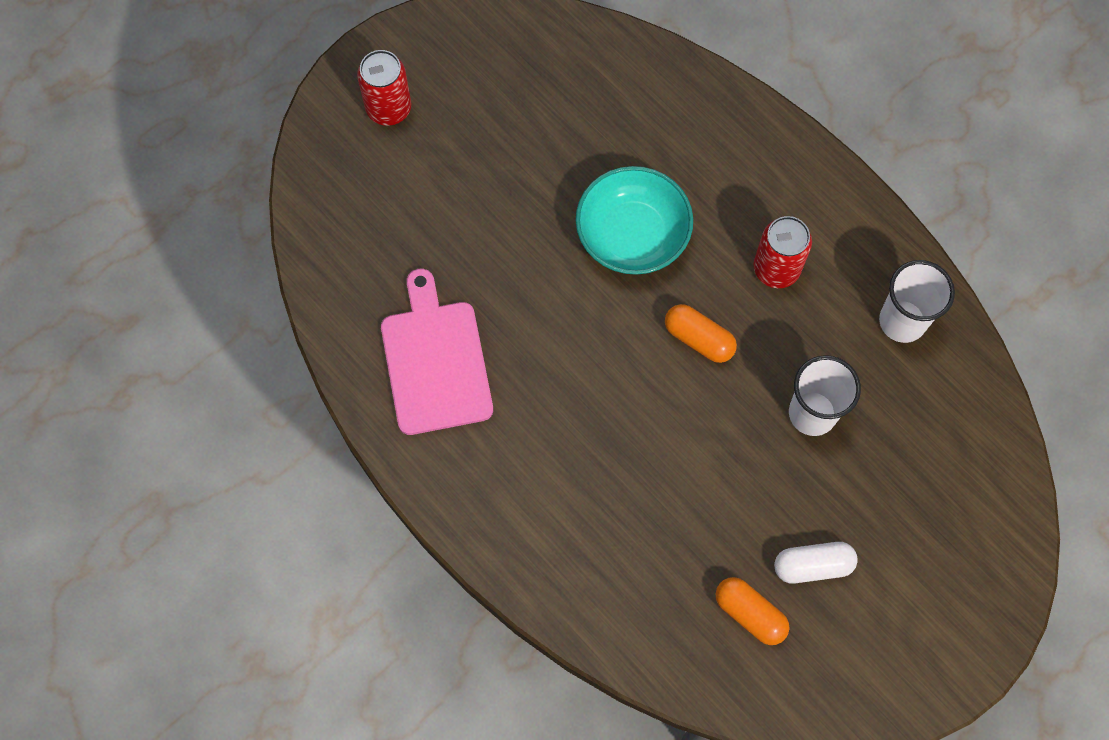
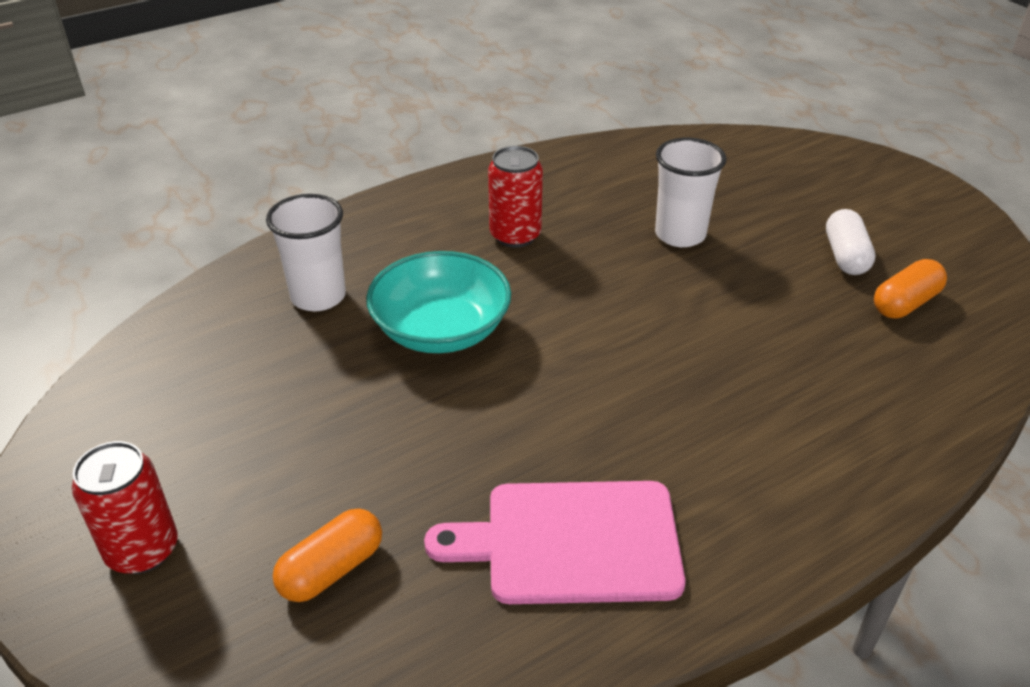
camera: 80 degrees left, 30 degrees down
orange capsule [665,304,737,363] -> orange capsule moved to [273,509,382,602]
white cup [879,260,955,343] -> white cup moved to [266,194,346,311]

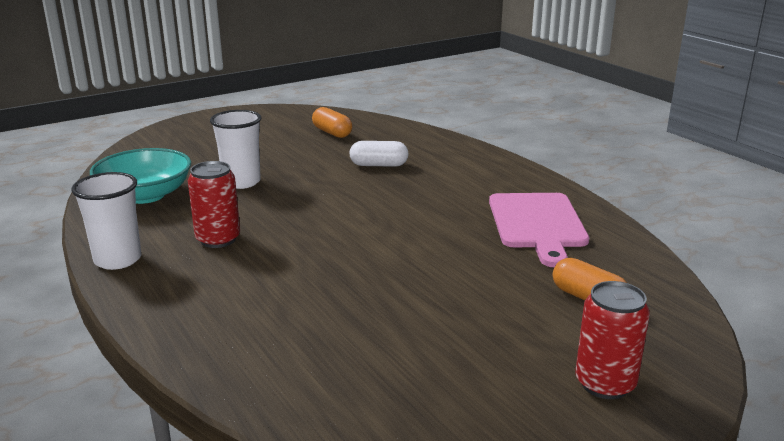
camera: 90 degrees left, 15 degrees down
white cup [266,194,346,311] -> white cup moved to [71,172,142,270]
turquoise bowl [366,251,511,353] -> turquoise bowl moved to [90,148,191,204]
white capsule [826,209,875,275] -> white capsule moved to [349,141,408,167]

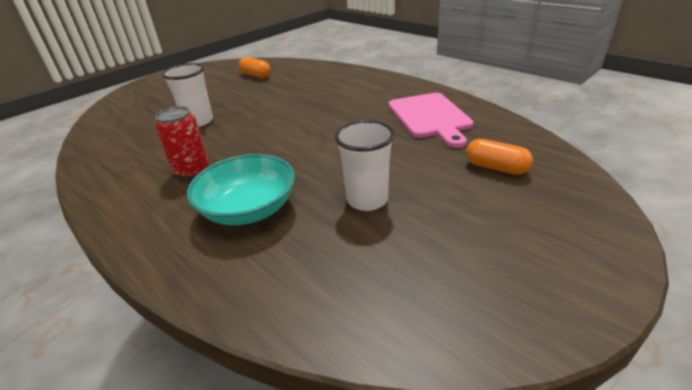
camera: 10 degrees left, 10 degrees up
white cup [71,172,142,270] -> white cup moved to [335,120,395,211]
turquoise bowl [90,148,191,204] -> turquoise bowl moved to [187,154,295,225]
white capsule [349,141,408,167] -> none
red can [575,281,650,399] -> none

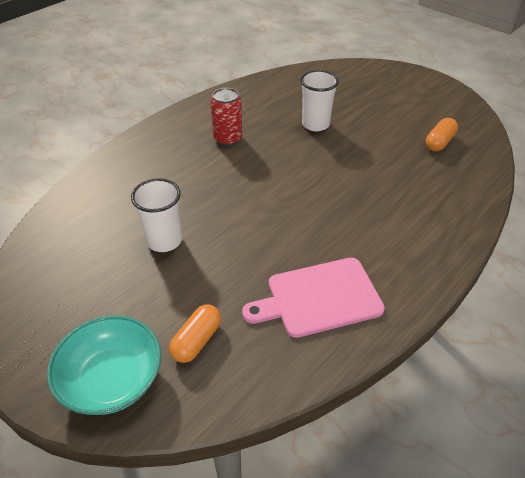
camera: 85 degrees right, 10 degrees up
turquoise bowl [187,154,295,225] -> turquoise bowl moved to [47,315,161,415]

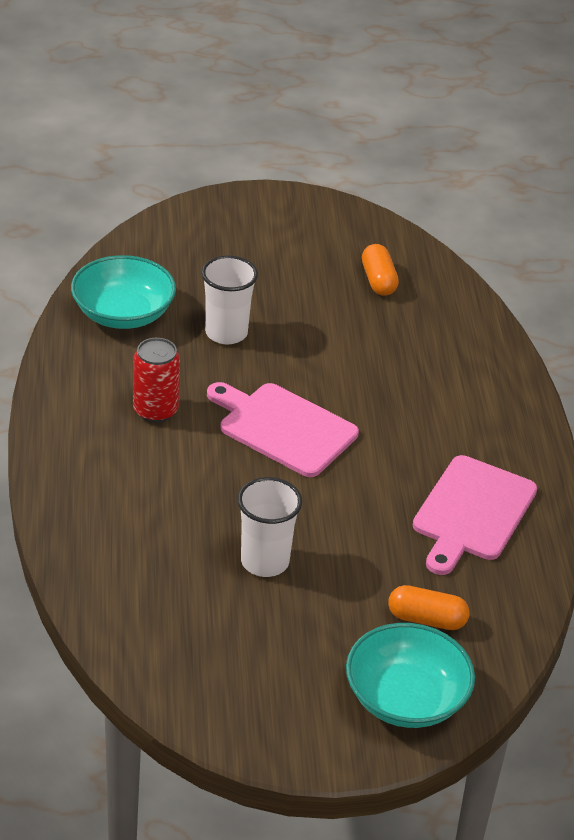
camera: 50 degrees left, 5 degrees down
orange capsule [169,304,221,363] -> orange capsule turned 60 degrees counterclockwise [388,585,470,630]
none -> turquoise bowl [71,255,176,329]
none -> pink cutting board [207,382,359,477]

